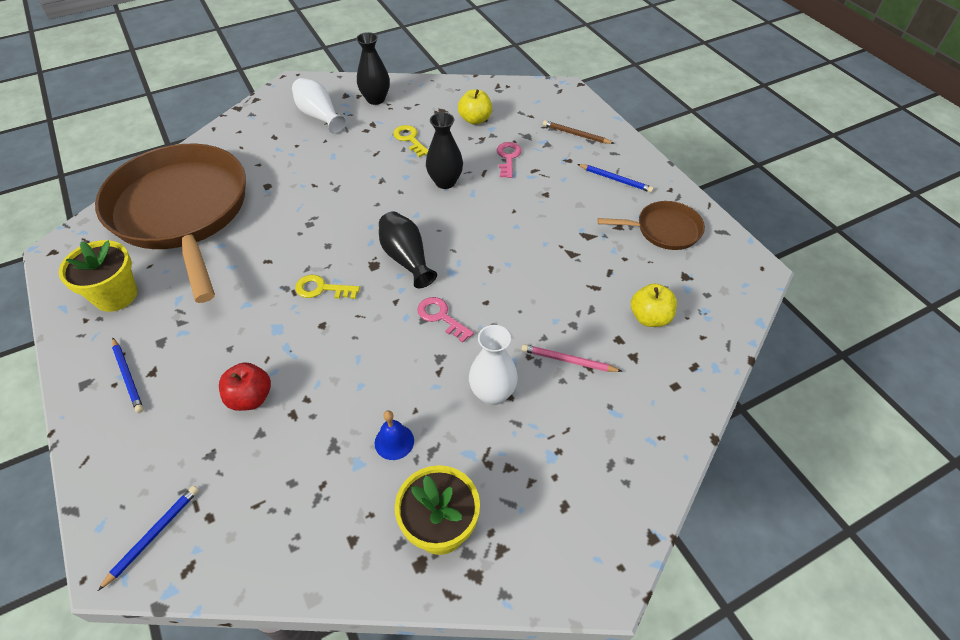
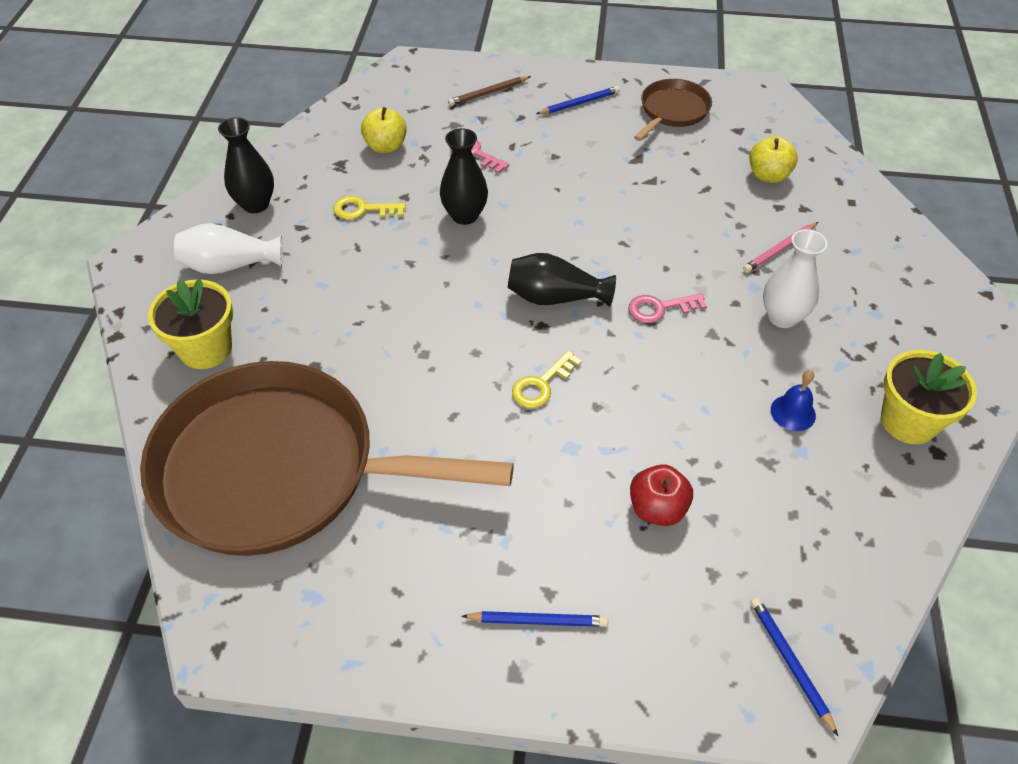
camera: 55 degrees left, 0 degrees up
yellow flower pot [59,240,137,312] -> yellow flower pot moved to [148,279,233,369]

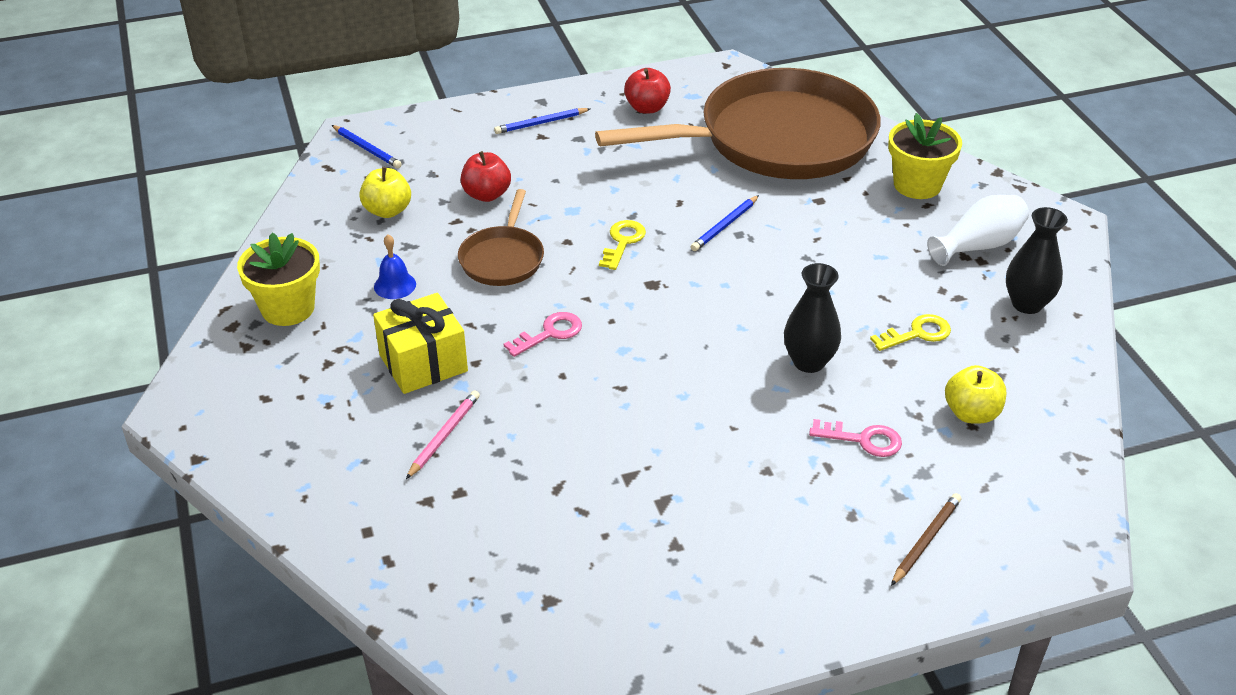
camera: 155 degrees right, 10 degrees down
black vase [508,253,616,307] -> none
blue pencil [536,86,620,114] -> blue pencil moved to [691,195,759,251]
brown pan [634,79,712,141] -> brown pan moved to [458,189,544,286]
yellow apple [749,136,798,183] -> yellow apple moved to [359,167,411,218]
white vase [763,229,827,328] -> yellow gift [373,293,468,394]
none -> red apple [624,68,671,113]

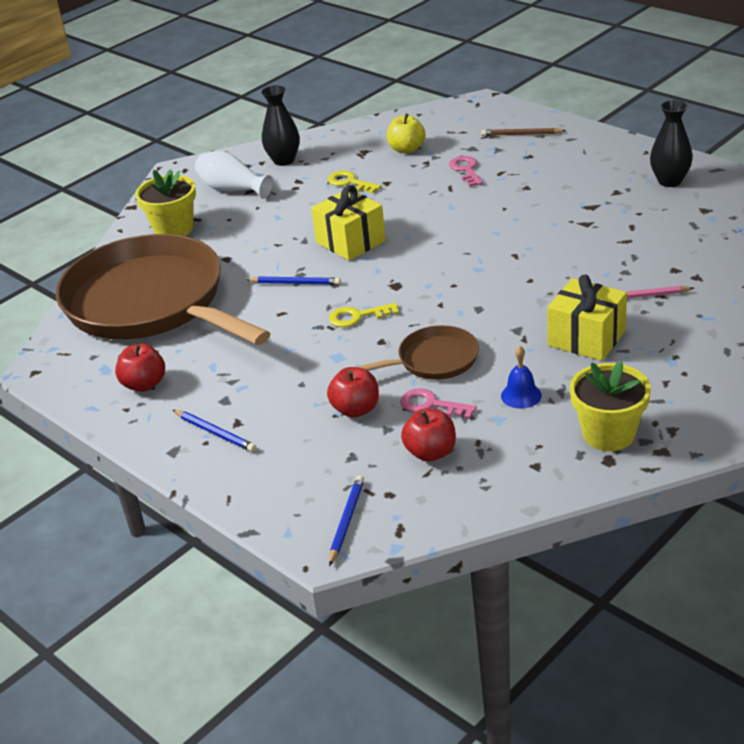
camera: 115 degrees left, 5 degrees down
yellow apple [359,167,411,218] -> red apple [401,408,456,462]
pink key [504,312,582,357] -> pink key moved to [400,388,477,419]
black vase [784,263,841,373] -> black vase moved to [650,100,693,187]
none -> yellow gift [311,185,386,261]

